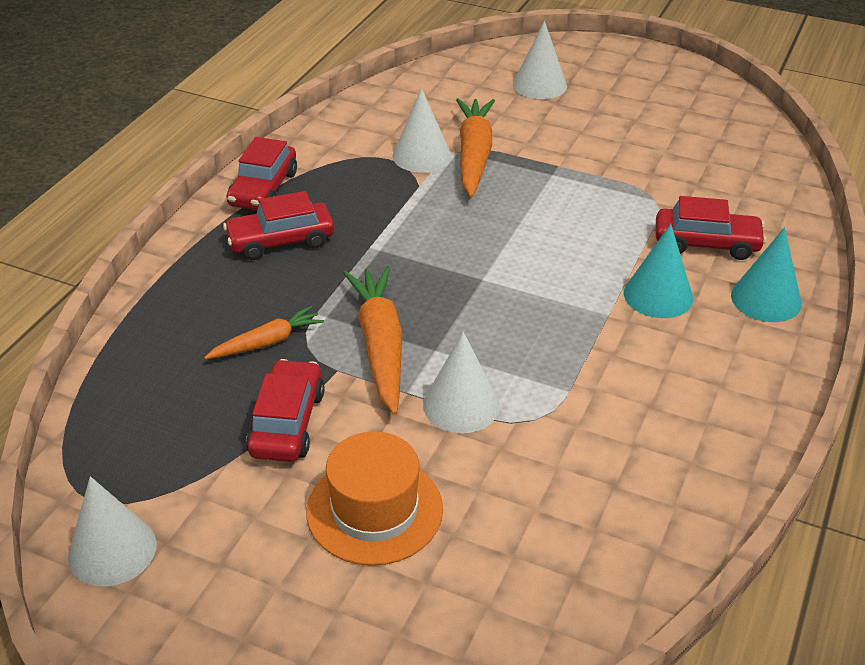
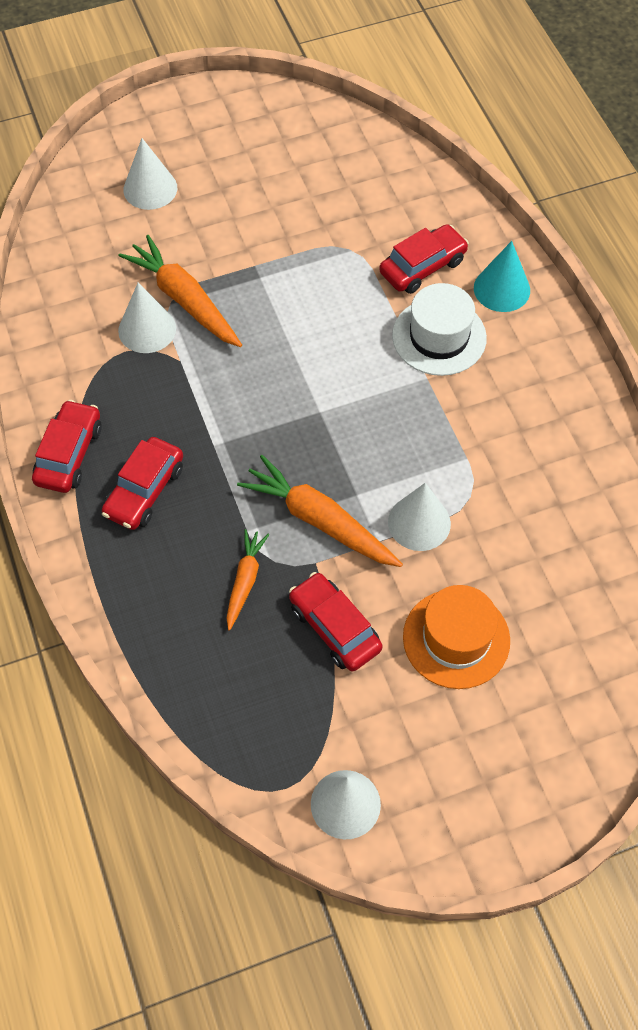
camera: 45 degrees left, 20 degrees up
red car [226,137,297,210] -> red car turned 135 degrees counterclockwise [32,400,102,493]
turquoise cone [624,224,693,318] -> white hat [392,283,487,376]

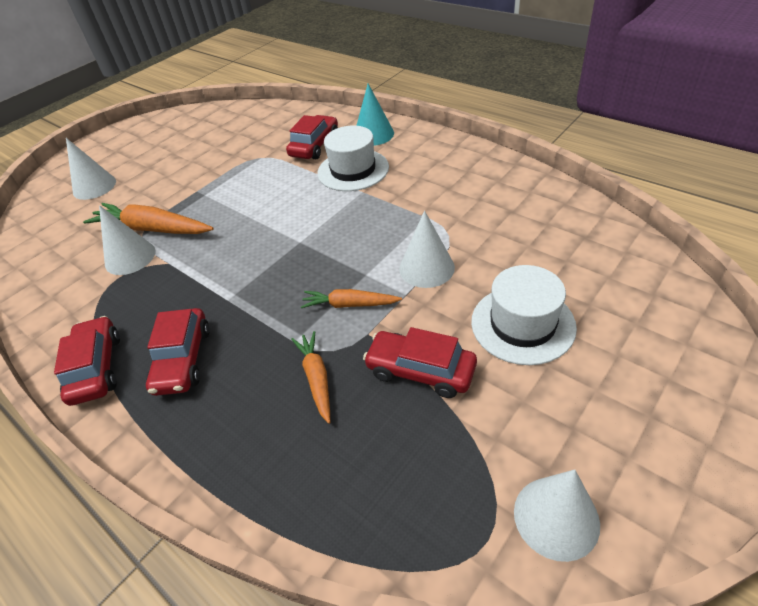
camera: 25 degrees left, 15 degrees down
orange carrot [237,455,403,567] -> orange carrot [301,289,402,308], size x0.58
orange hat [403,585,510,689] -> white hat [471,265,577,365]

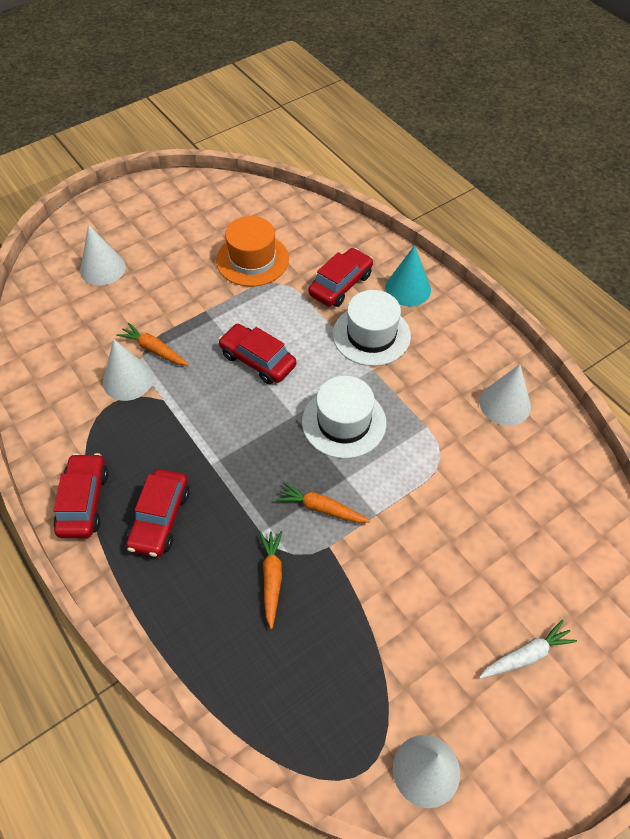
camera: 10 degrees right, 10 degrees up
orange carrot [83,203,213,234] -> orange carrot [116,323,188,366], size x0.58
red car [363,327,477,398] -> red car moved to [218,324,296,384]
white cone [399,211,455,288] -> white cone moved to [479,364,531,426]
white hat [471,265,577,365] -> white hat moved to [302,376,386,459]
none -> orange hat [216,216,289,287]
none -> white carrot [479,620,577,679]

